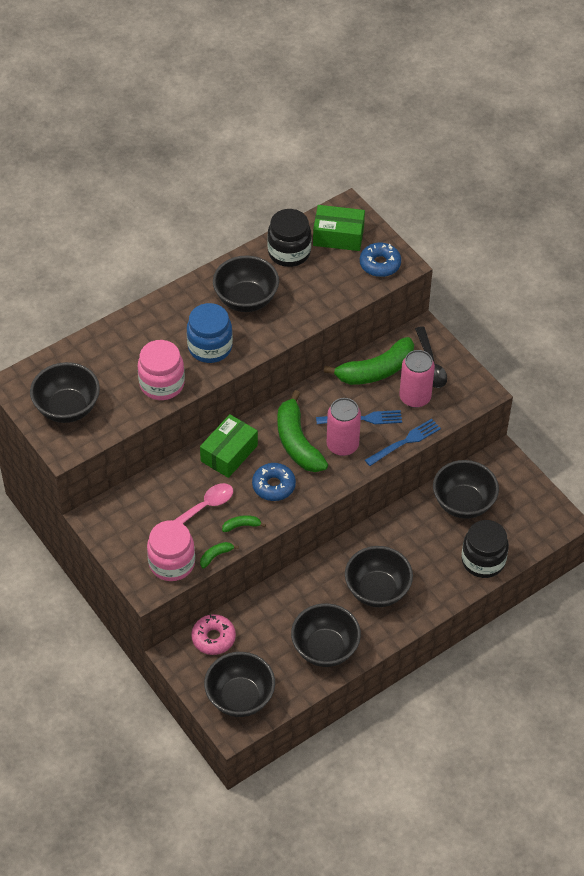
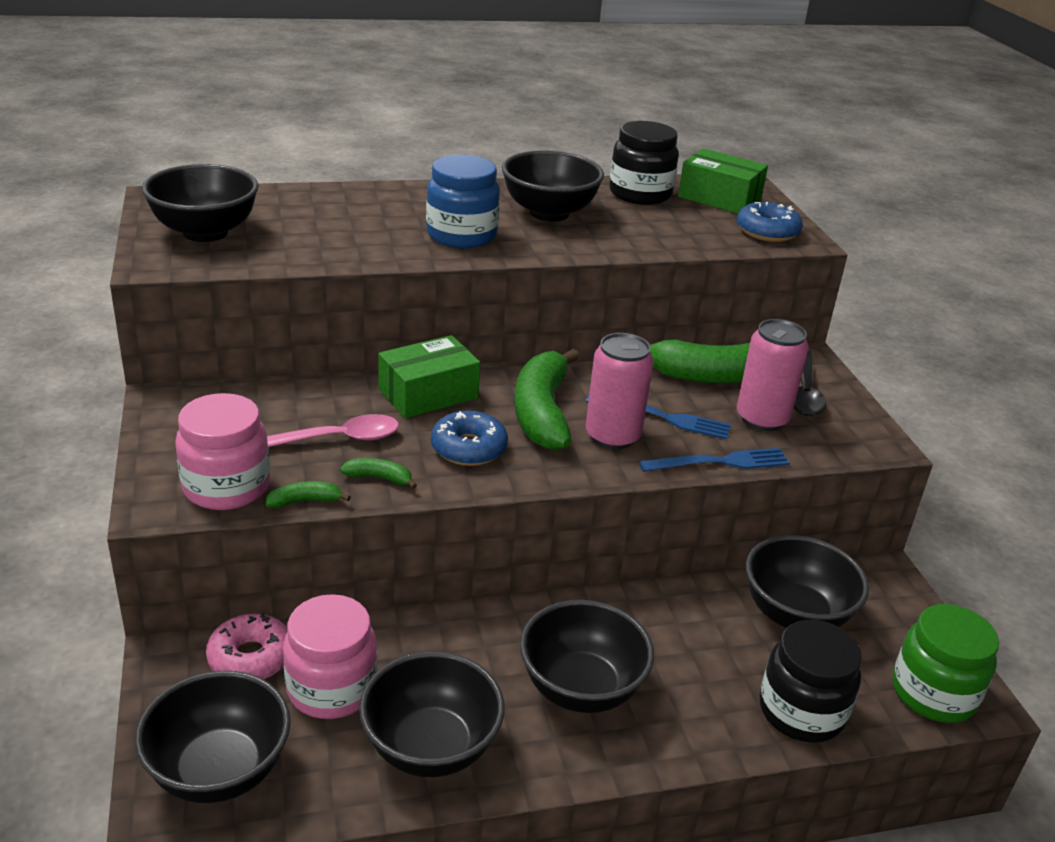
camera: 20 degrees right, 20 degrees down
pink jar [138,340,185,400] -> pink jar moved to [283,594,378,719]
none -> green jar [893,604,999,723]

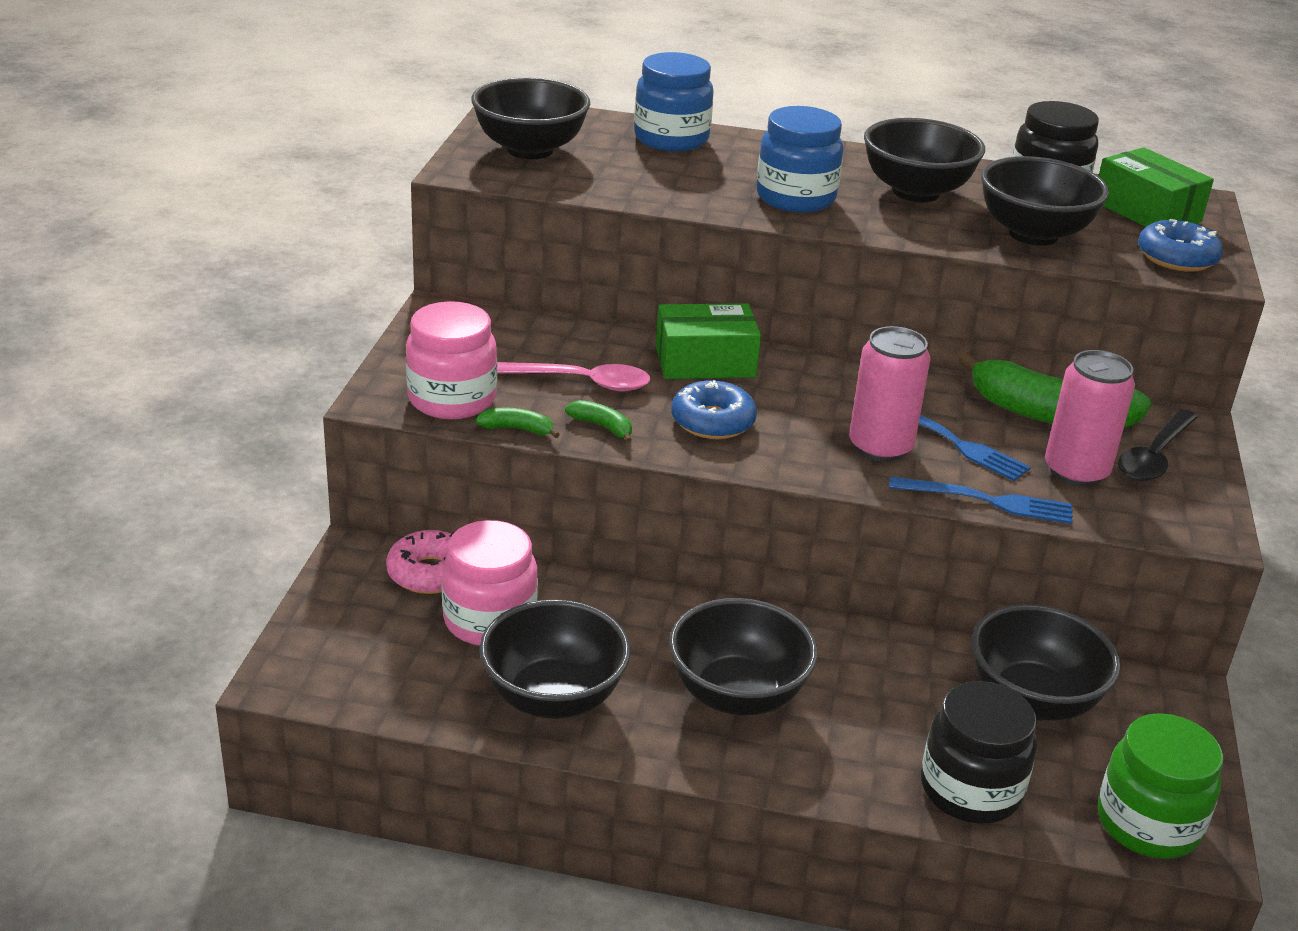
camera: 25 degrees right, 0 degrees up
black bowl [134,671,291,803] -> black bowl moved to [981,156,1109,246]
green banana [514,349,579,450] -> none
none -> blue jar [634,52,714,152]

